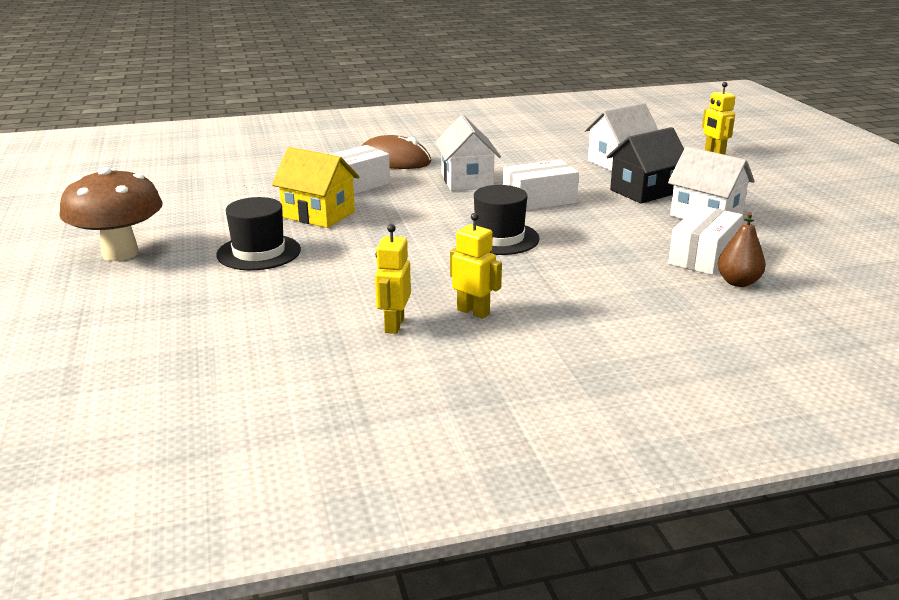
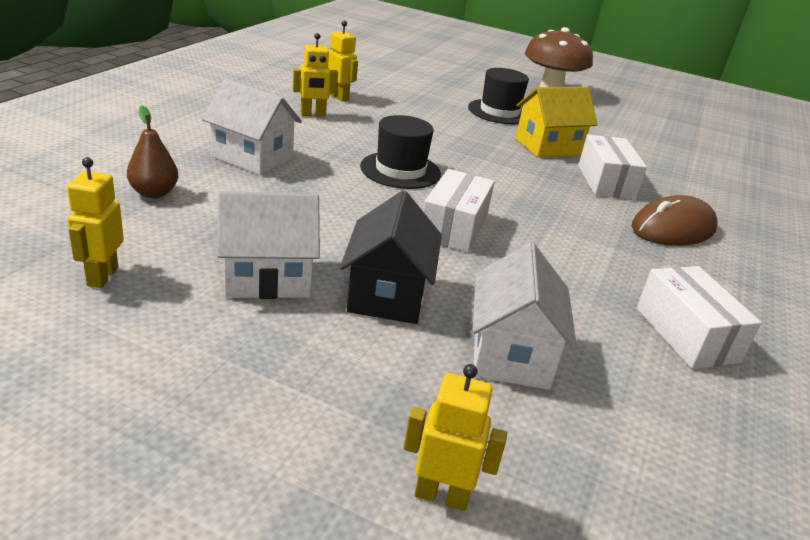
camera: 125 degrees right, 5 degrees up
white house [435,115,501,191] -> white house moved to [202,79,302,175]
white box [668,205,743,275] -> white box moved to [637,266,762,369]
none -> yellow robot [67,157,124,288]

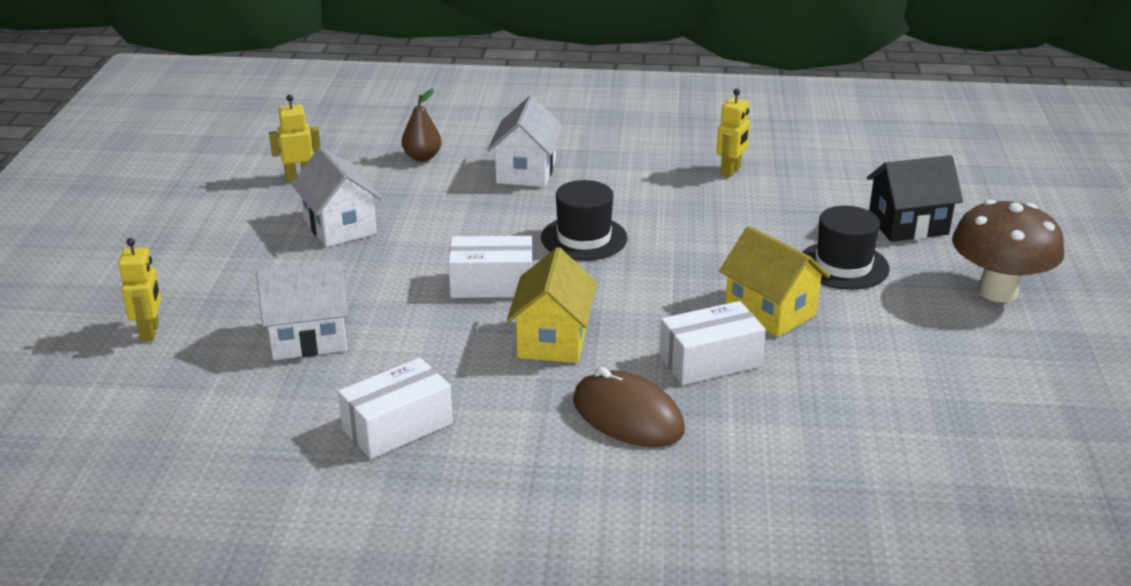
camera: 75 degrees right, 0 degrees up
yellow robot [293,33,338,117] -> none
black house [340,190,442,324] -> black house moved to [867,155,963,242]
none -> yellow house [507,247,597,363]

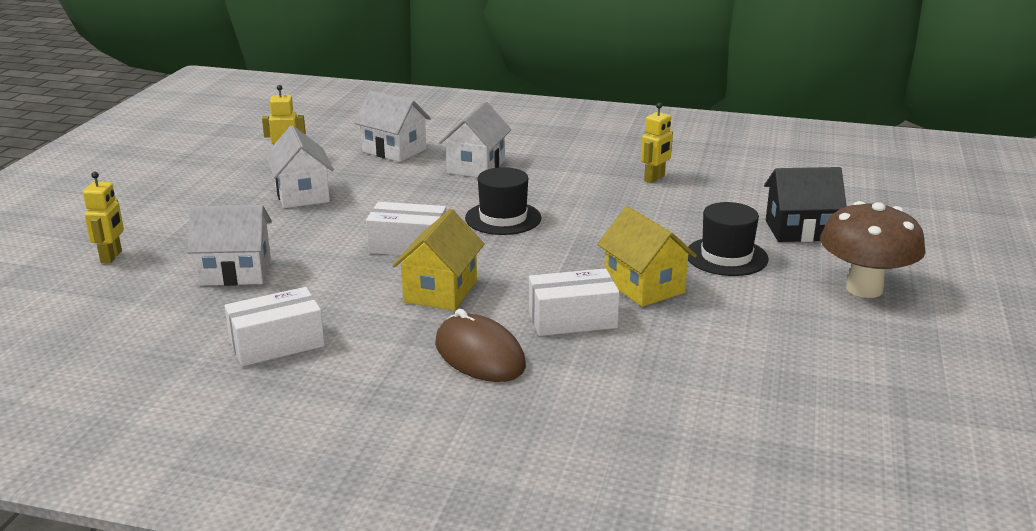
camera: 10 degrees right, 5 degrees down
brown pear [402,89,442,161] -> white house [354,91,431,162]

